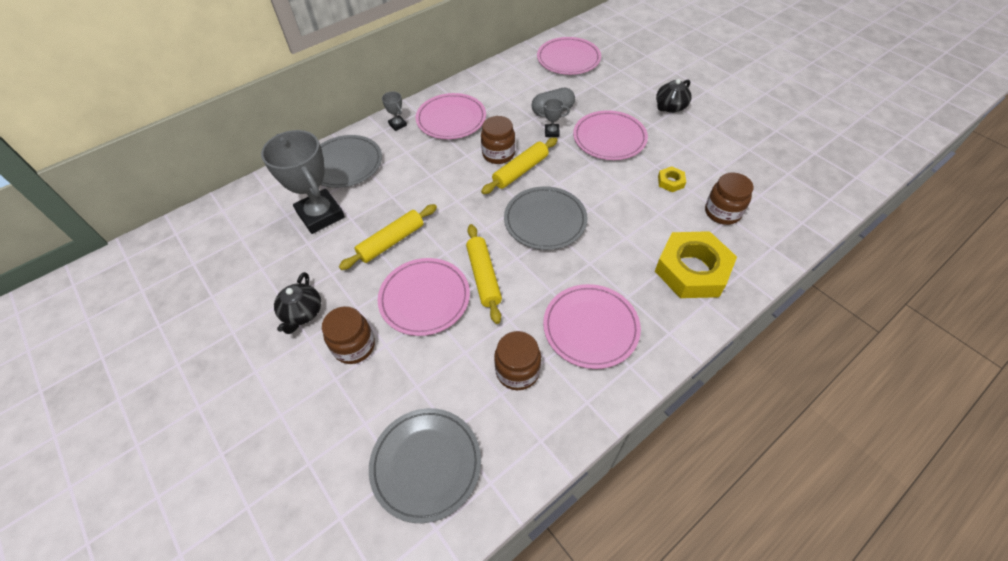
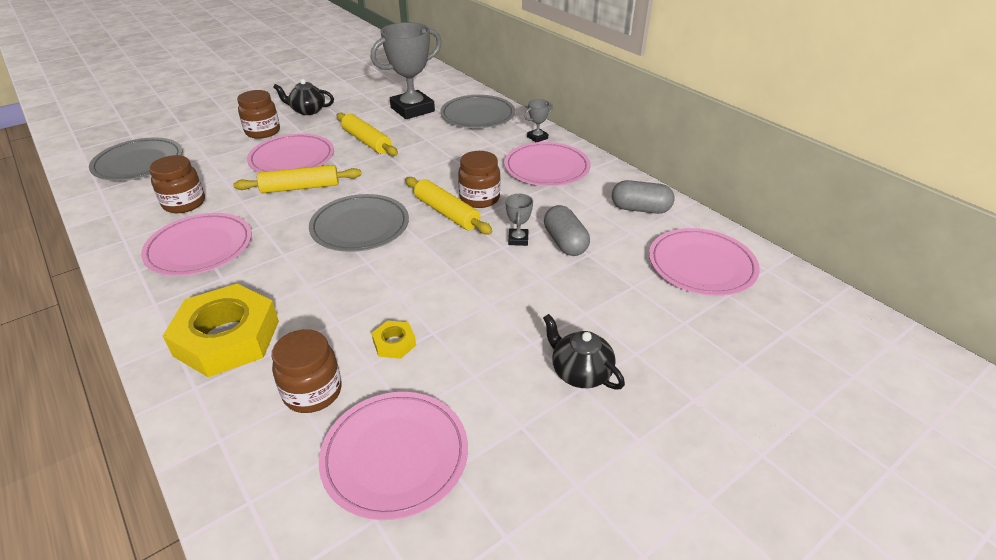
camera: 90 degrees right, 15 degrees down
pink plate [573,110,648,160] -> pink plate moved to [319,392,468,520]
none -> grey capsule [612,180,674,214]

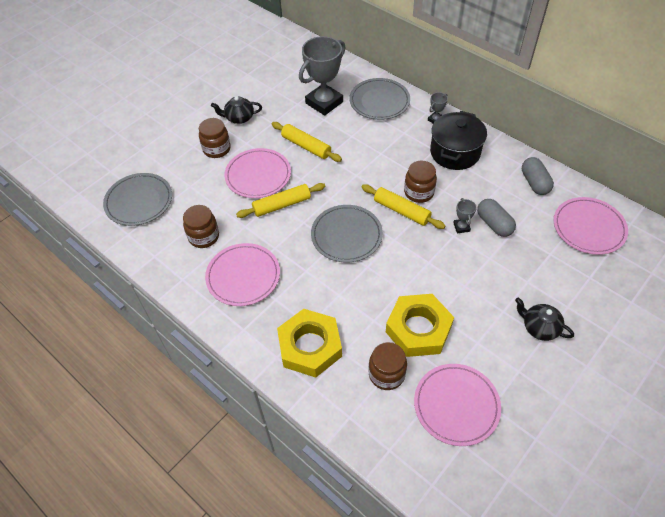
camera: 10 degrees left, 15 degrees up
yellow nut [372,320,416,359] -> yellow nut [386,294,454,357], size x2.33
pink plate [504,142,590,186] -> black pot [430,111,487,170]
grey capsule [612,180,674,214] -> grey capsule turned 75 degrees clockwise [522,157,554,195]

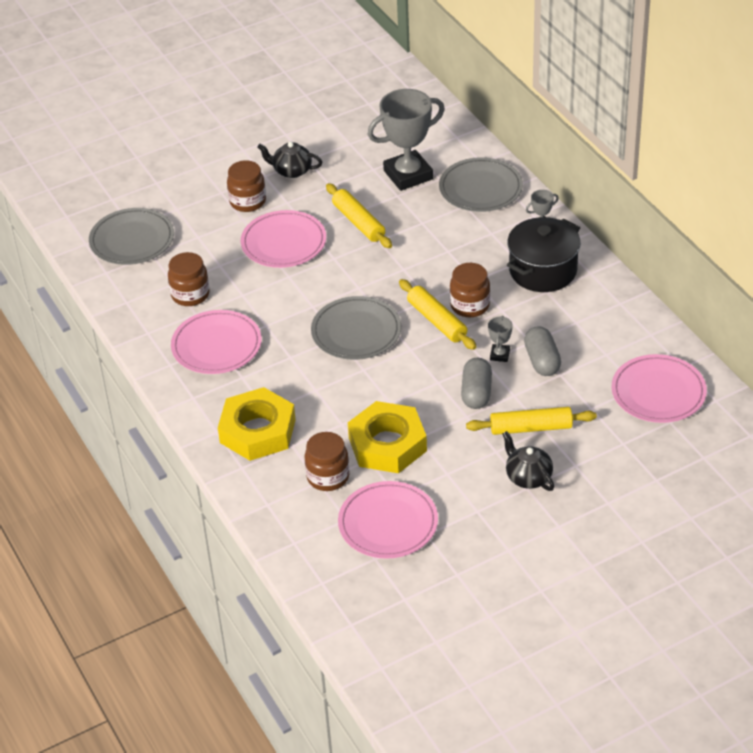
camera: 20 degrees right, 10 degrees down
yellow rolling pin [236,183,325,218] -> yellow rolling pin moved to [466,407,597,435]
grey capsule [522,157,554,195] -> grey capsule moved to [461,358,492,409]

